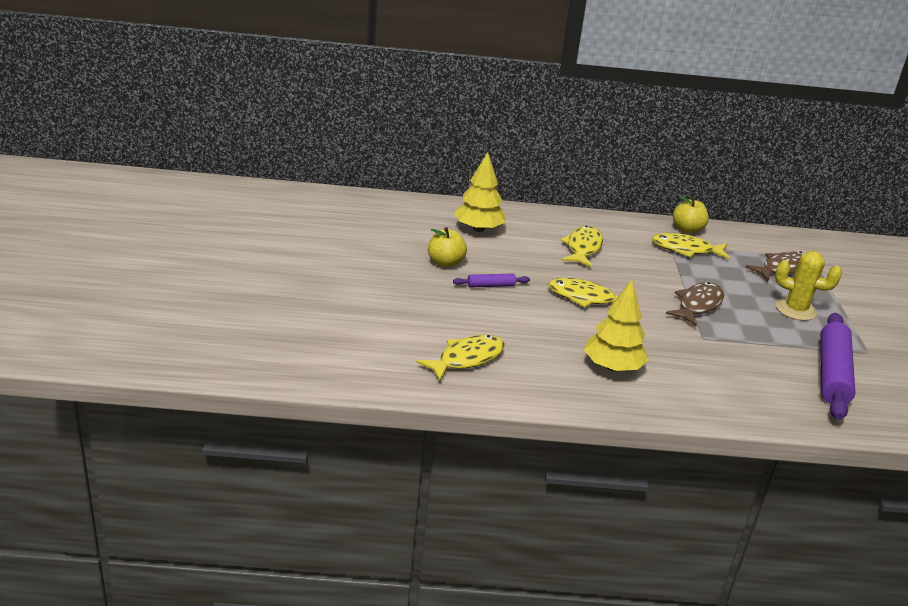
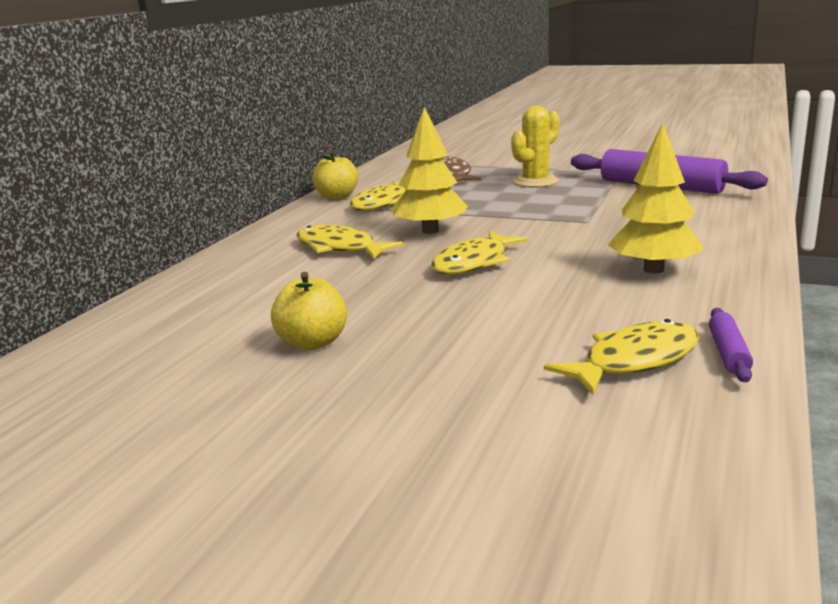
camera: 65 degrees left, 10 degrees down
yellow fish [416,335,504,382] -> yellow fish turned 75 degrees clockwise [544,319,699,395]
purple rolling pin [453,274,530,287] -> purple rolling pin moved to [709,308,753,382]
yellow tree [454,152,505,232] -> yellow tree moved to [392,107,468,234]
brown fish [666,282,724,326] -> none

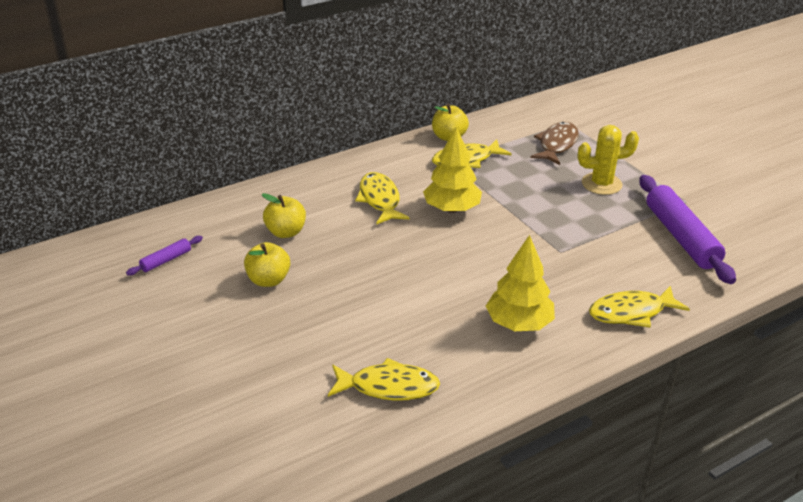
camera: 35 degrees right, 15 degrees up
yellow fish [431,231,529,275] -> yellow fish moved to [589,286,690,328]
purple rolling pin [709,308,753,382] -> purple rolling pin moved to [126,236,203,276]
none -> yellow apple [261,193,306,238]

